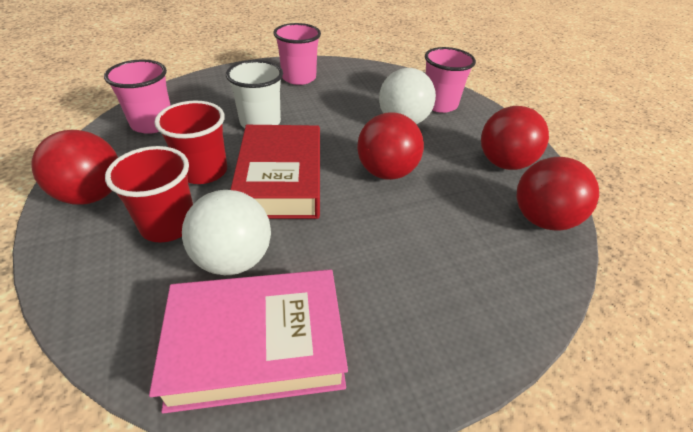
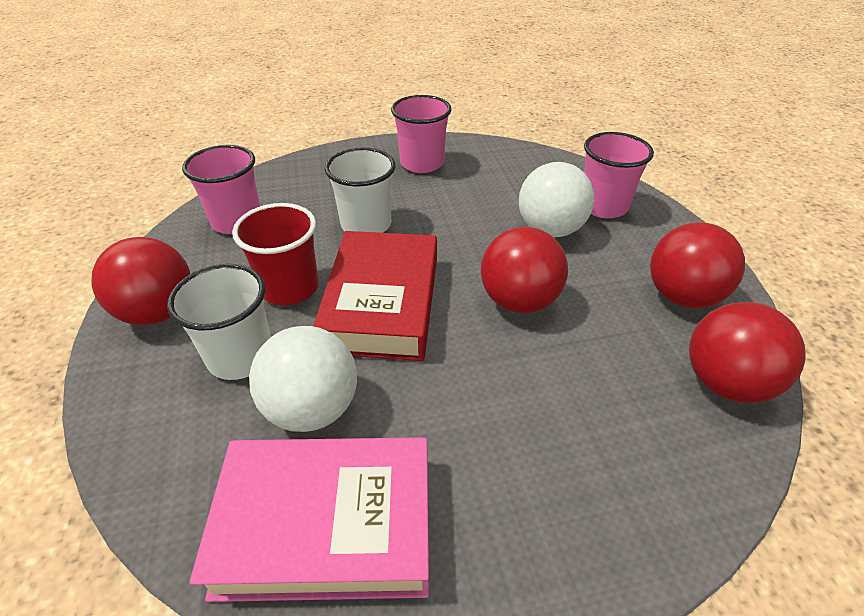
camera: 10 degrees right, 0 degrees up
red cup [105,146,193,243] -> white cup [167,264,271,380]

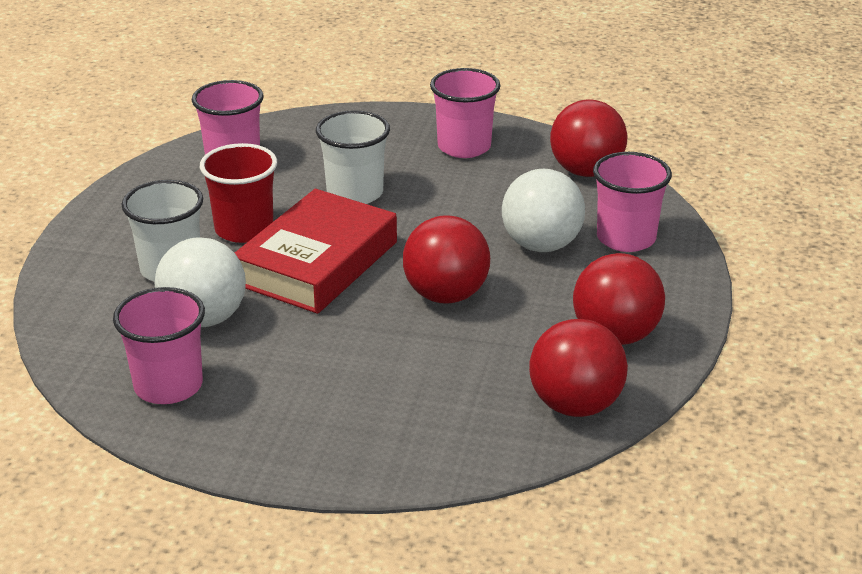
camera: 25 degrees right, 10 degrees down
red ball [91,237,190,325] -> red ball moved to [550,99,627,177]
pink book [189,437,429,602] -> pink cup [113,287,205,404]

